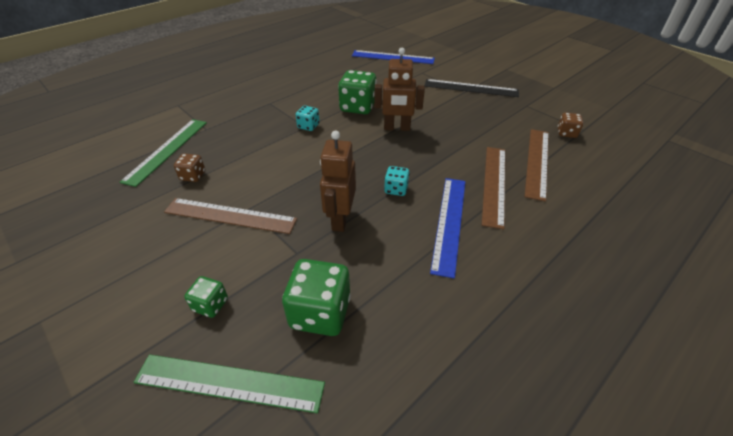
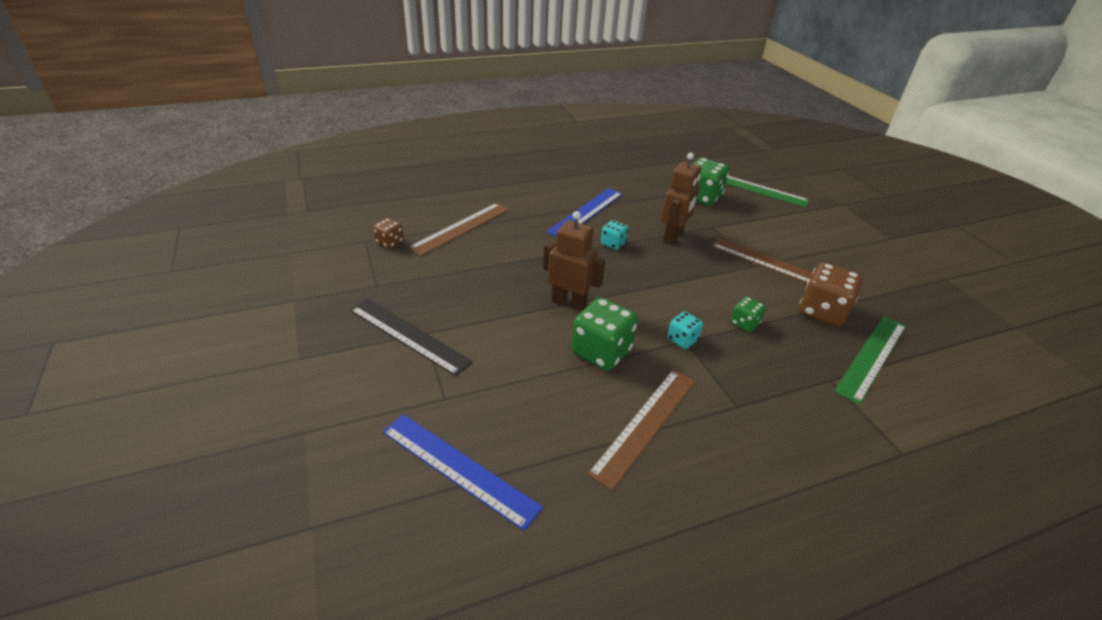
camera: 160 degrees left, 5 degrees down
brown dice [174,153,205,182] -> brown dice [799,262,863,327], size x1.87
green dice [184,276,228,318] -> green dice moved to [731,297,766,332]
brown ruler [482,147,505,229] -> brown ruler moved to [587,370,695,491]

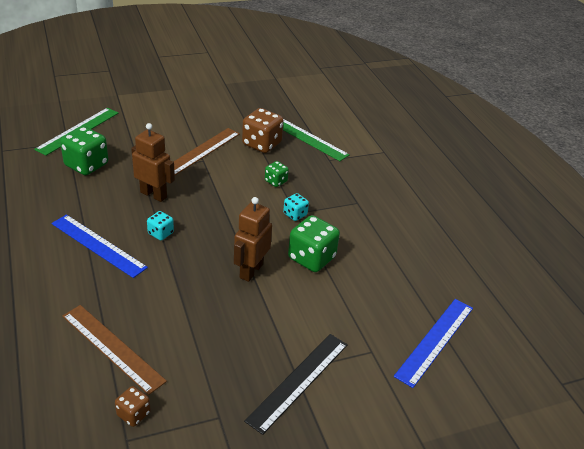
camera: 90 degrees left, 0 degrees up
brown ruler [587,370,695,491] -> none

